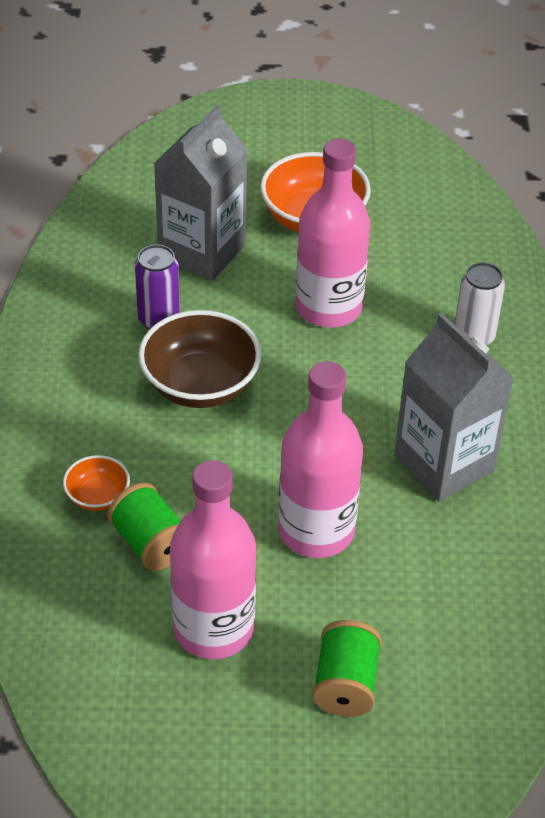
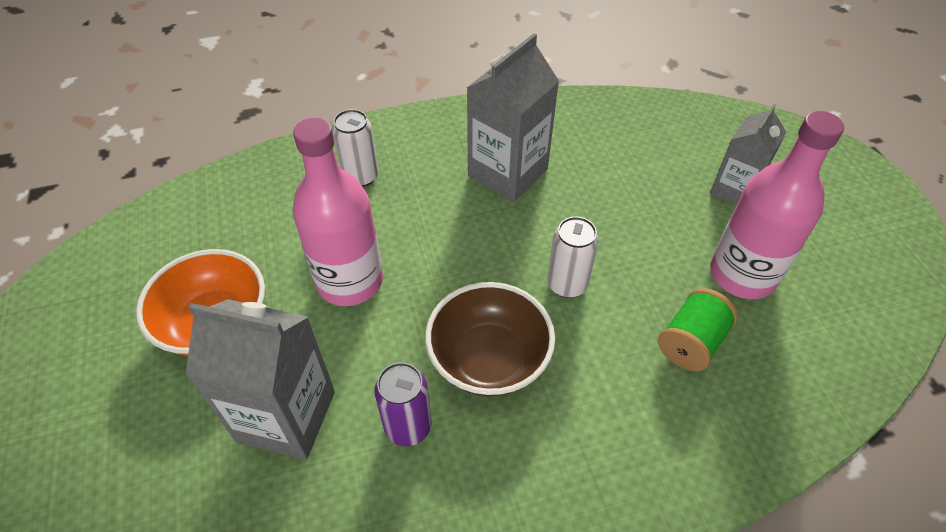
camera: 105 degrees left, 5 degrees up
orange bowl [63,455,130,511] -> none
pink bottle [278,361,363,558] -> none
green spool [312,620,382,717] -> grey carton [710,104,786,205]
none -> white can [547,216,599,298]

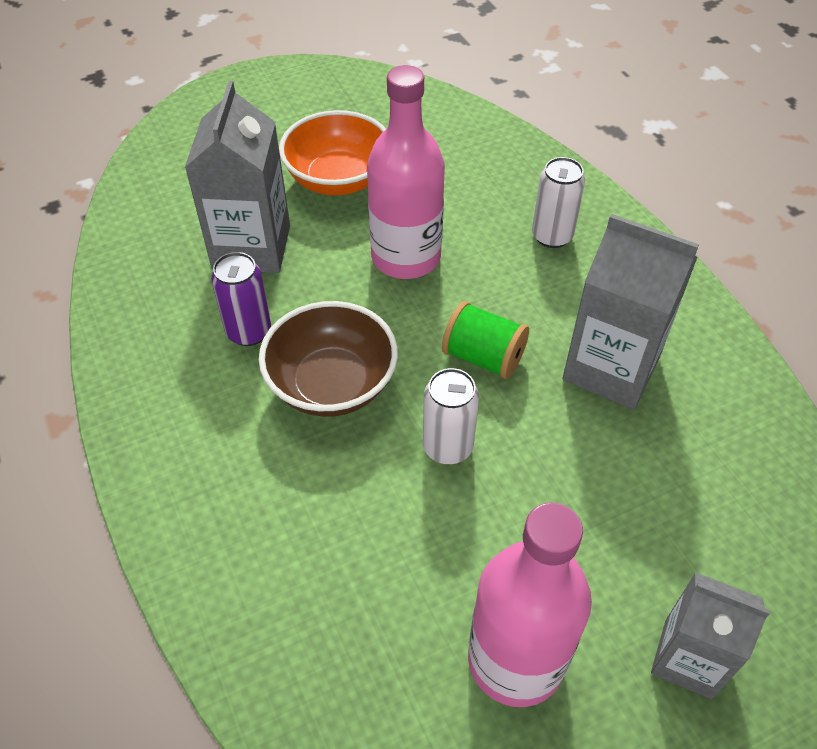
camera: 80 degrees right, 0 degrees up
green spool [658,288,738,371] -> green spool moved to [442,301,529,379]

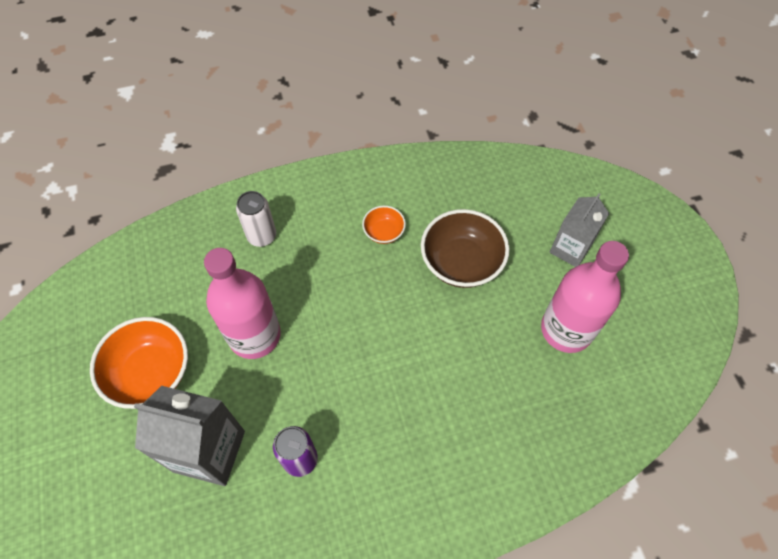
camera: 80 degrees left, 10 degrees up
brown bowl [259,301,398,417] -> brown bowl moved to [421,209,509,288]
white can [423,368,479,464] -> none
green spool [442,301,529,379] -> none
grey carton [562,214,699,410] -> orange bowl [362,205,406,244]

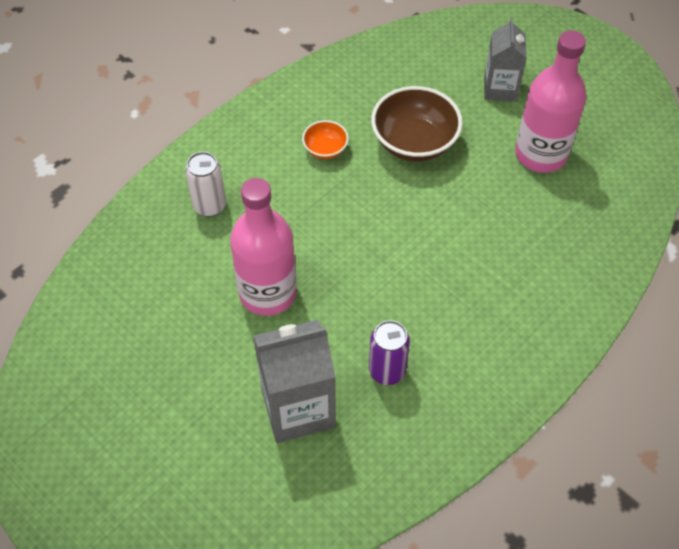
camera: 30 degrees left, 5 degrees down
orange bowl [90,317,188,409] -> none

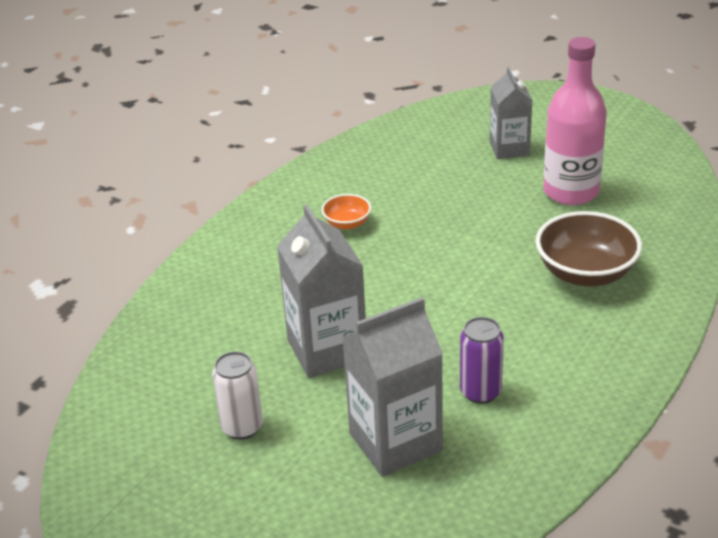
camera: 10 degrees left, 20 degrees down
white can [185,152,226,217] -> white can moved to [212,351,263,439]
pink bottle [230,178,297,316] -> grey carton [277,204,366,378]
brown bowl [371,86,463,162] -> brown bowl moved to [536,211,642,287]

